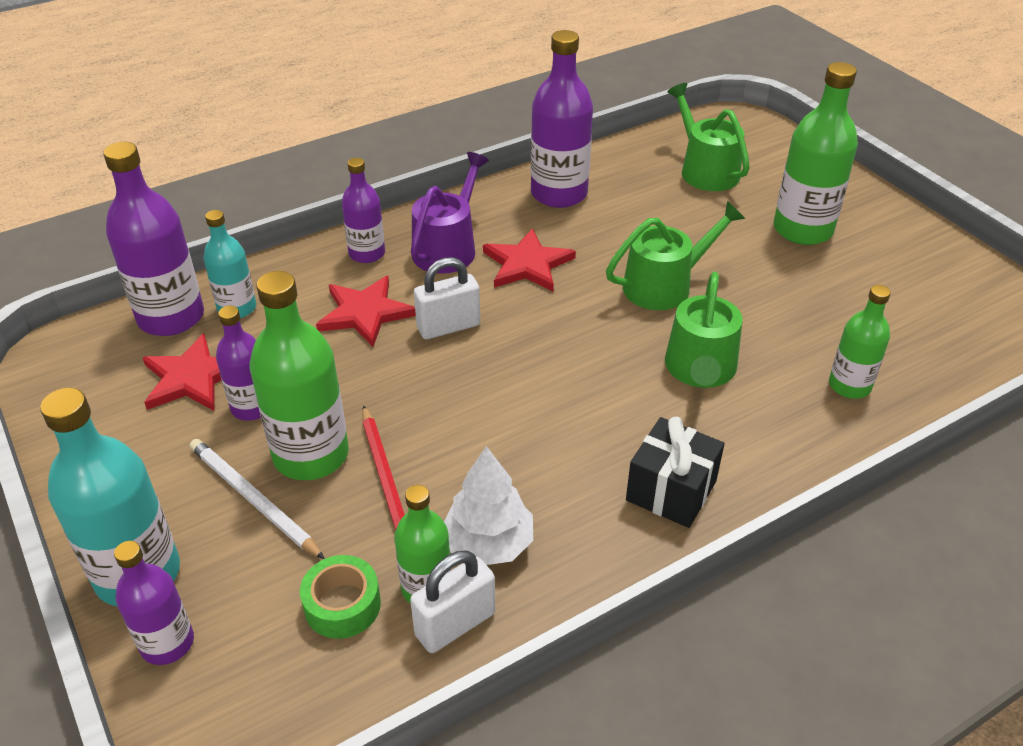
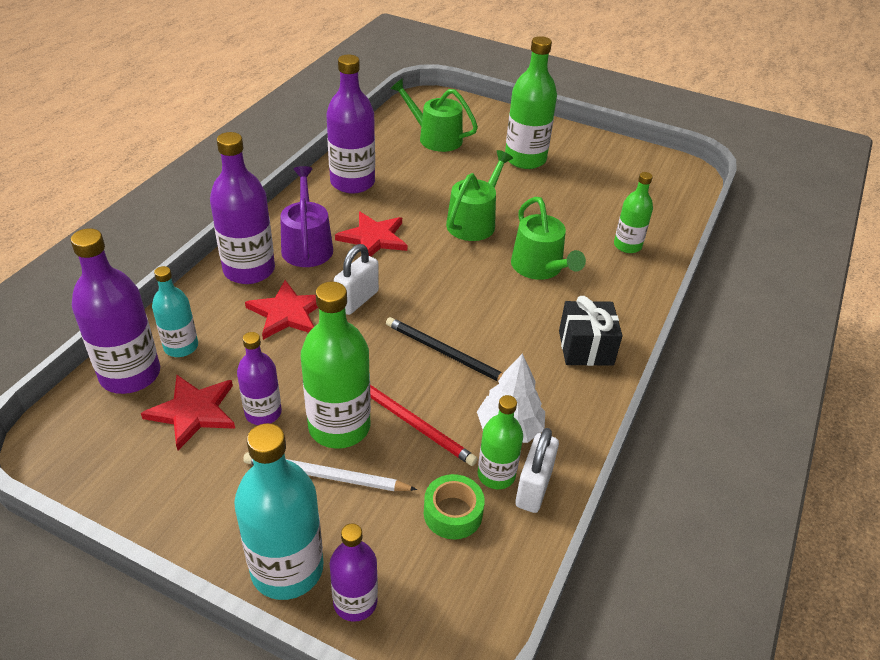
camera: 35 degrees left, 0 degrees up
purple bottle [342,158,385,263] -> purple bottle [210,132,275,284], size x1.68
none -> black pencil [386,317,503,381]

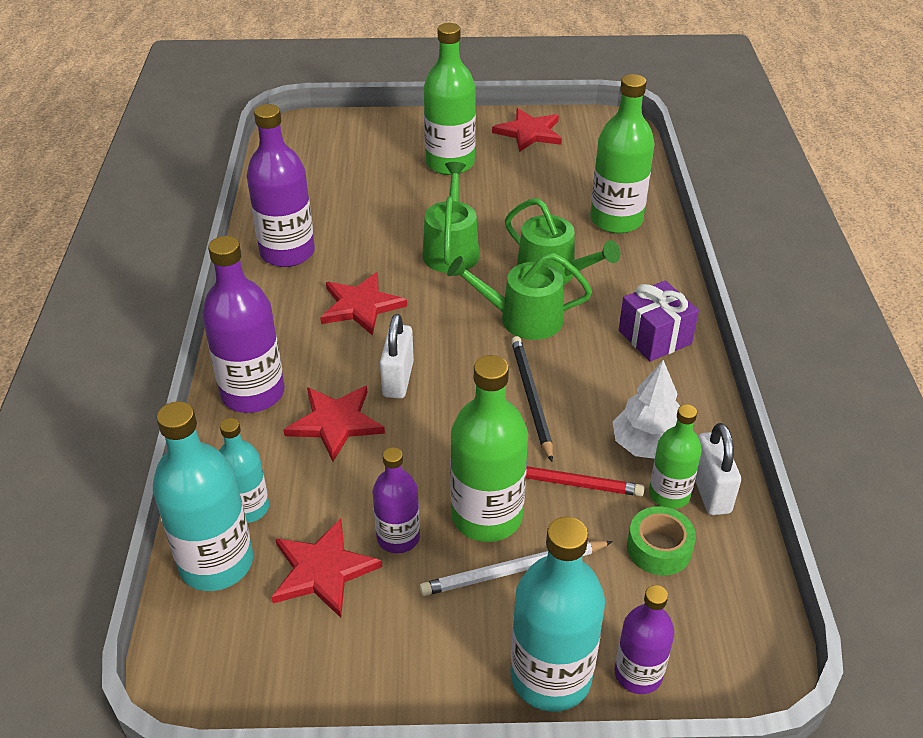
camera: 25 degrees left, 0 degrees up
purple bottle [71,228,160,394] -> turquoise bottle [153,401,253,591]
purple watering can [280,166,333,267] -> none
black pencil [386,317,503,381] -> black pencil turned 75 degrees clockwise [511,336,553,462]
green watering can [390,78,478,152] -> green watering can moved to [447,253,592,340]
black gift [559,296,623,366] -> purple gift [619,281,699,362]
green bottle [614,172,653,253] -> green bottle [590,74,654,234], size x1.68
none -> red star [492,108,562,152]

